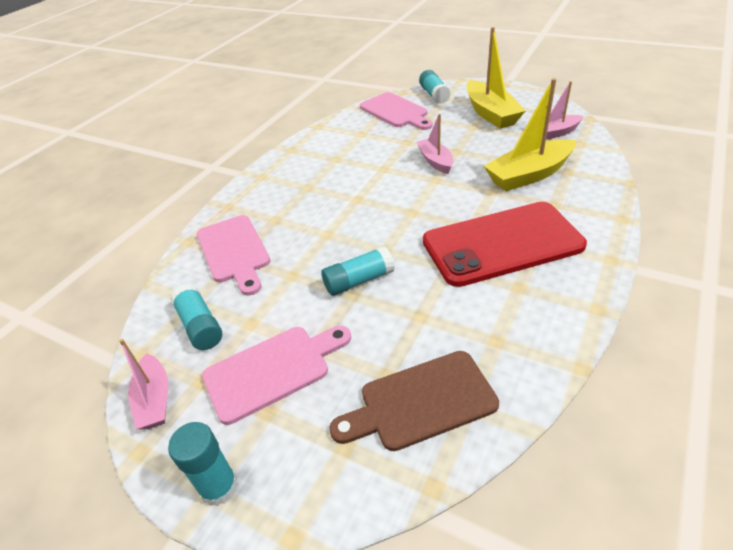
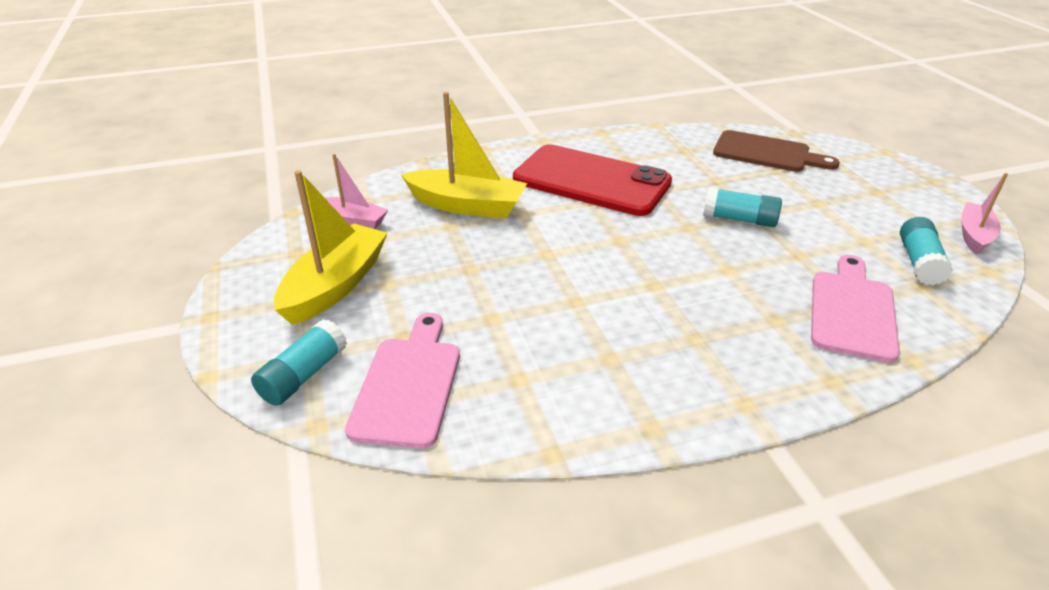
camera: 140 degrees left, 5 degrees down
turquoise glue stick [168,422,238,506] -> none
pink cutting board [202,326,351,425] -> none
pink boat [417,114,453,174] -> none

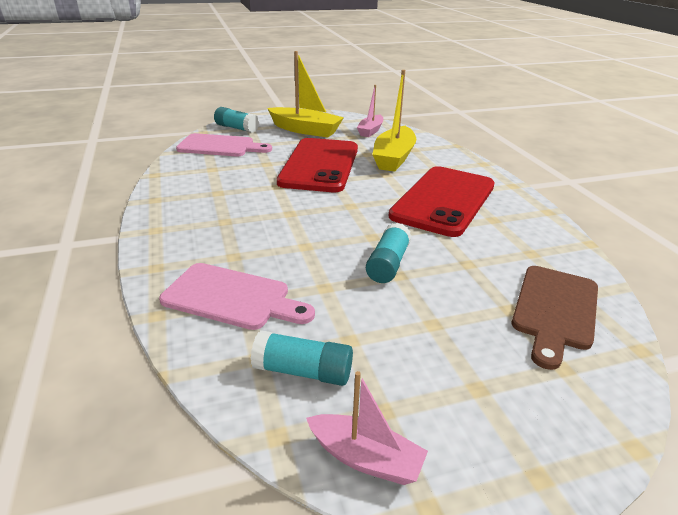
camera: 90 degrees right, 5 degrees down
none -> red phone [277,138,358,192]

